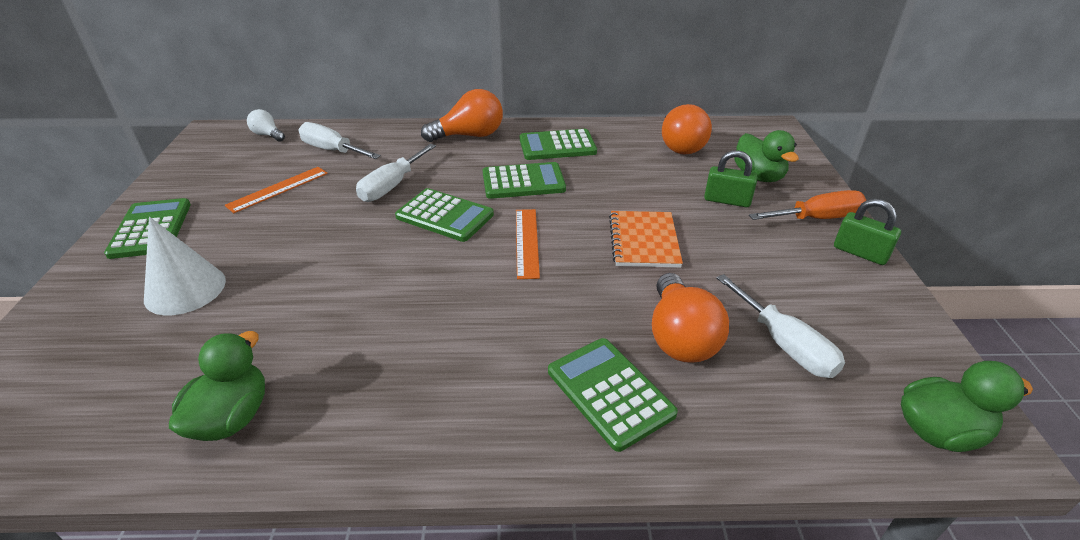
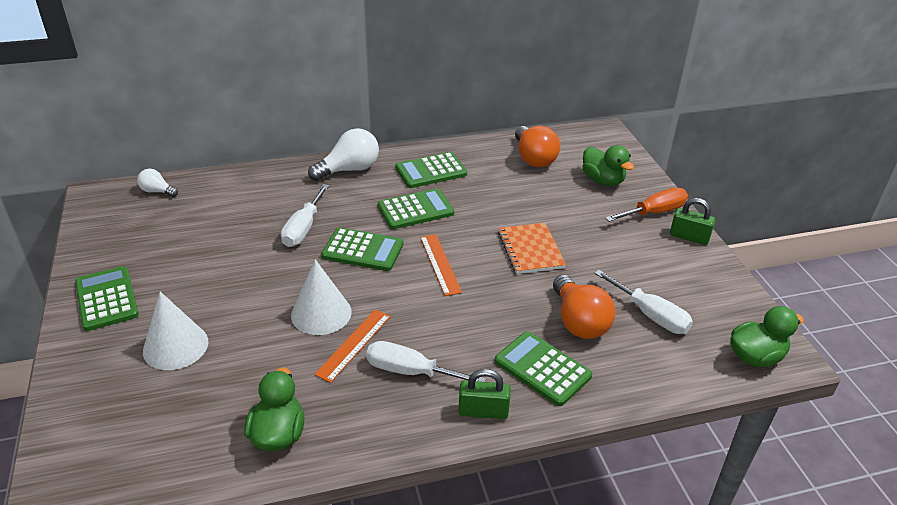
camera: 15 degrees left, 0 degrees up
orange ruler [225,167,328,213] -> orange ruler moved to [314,310,391,383]
white screwdriver [299,122,381,159] -> white screwdriver moved to [366,341,486,382]
orange light bulb [421,89,503,142] -> white light bulb [308,128,379,181]
green padlock [704,150,757,207] -> green padlock moved to [458,369,511,419]
none -> white cone [291,259,352,335]

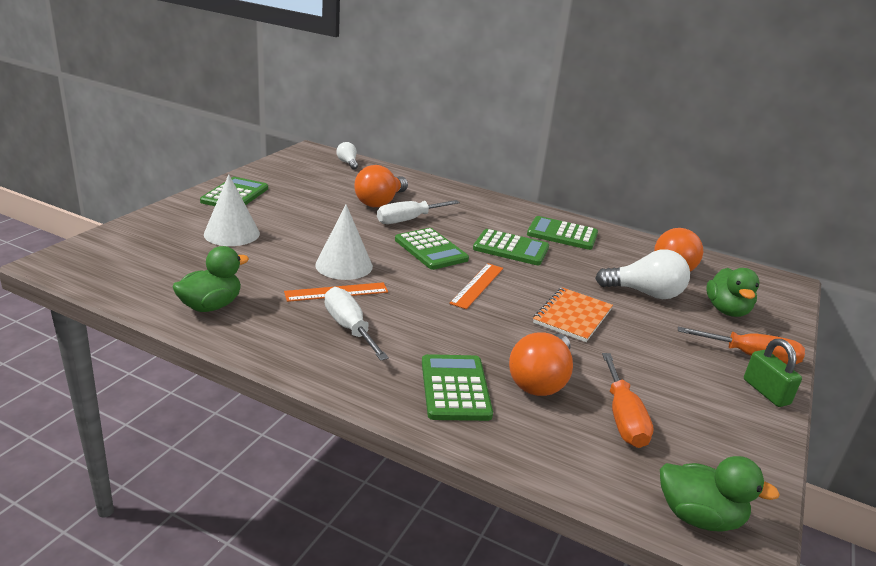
camera: 40 degrees right, 10 degrees down
white light bulb [308,128,379,181] -> white light bulb moved to [595,249,690,299]
green padlock [458,369,511,419] -> none
white screwdriver [594,270,693,334] -> orange screwdriver [602,353,654,448]
none -> orange light bulb [354,165,408,207]

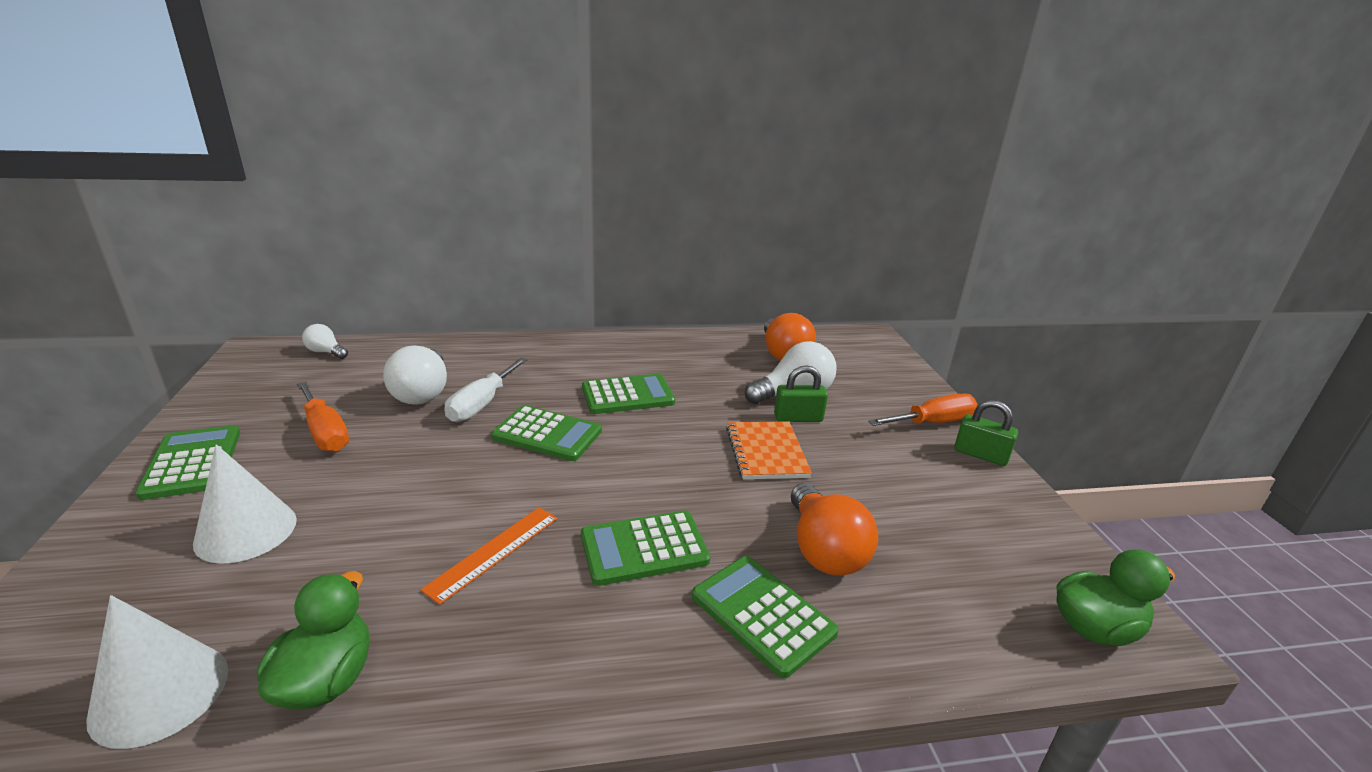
camera: 35 degrees left, 0 degrees up
white cone [315,204,373,280] -> white cone moved to [86,595,228,749]
white screwdriver [324,287,389,361] -> none
orange light bulb [354,165,408,207] -> white light bulb [383,346,447,405]
orange ruler [449,263,503,309] -> none
green calculator [527,216,598,250] -> green calculator moved to [581,511,710,586]
orange screwdriver [602,353,654,448] -> orange screwdriver moved to [297,382,349,452]
green duck [706,268,760,317] -> none
none -> green padlock [774,365,828,422]

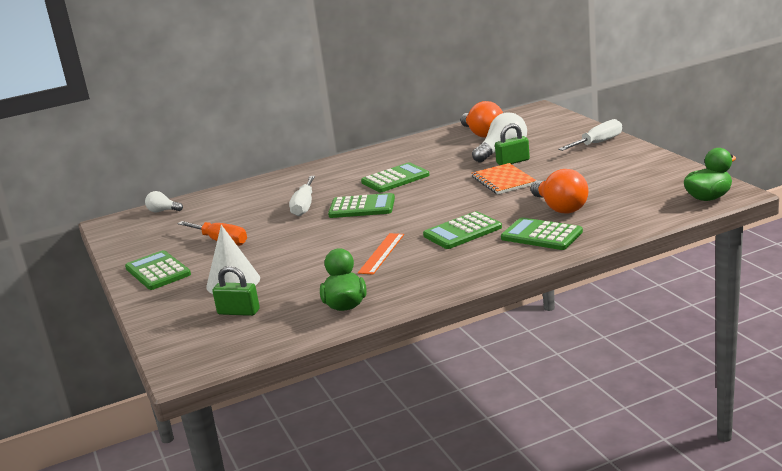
camera: 10 degrees left, 5 degrees down
white cone [86,595,228,749] -> none
white light bulb [383,346,447,405] -> none
orange screwdriver [868,393,978,426] -> white screwdriver [558,119,622,151]
green padlock [954,400,1018,466] -> green padlock moved to [212,266,260,316]

